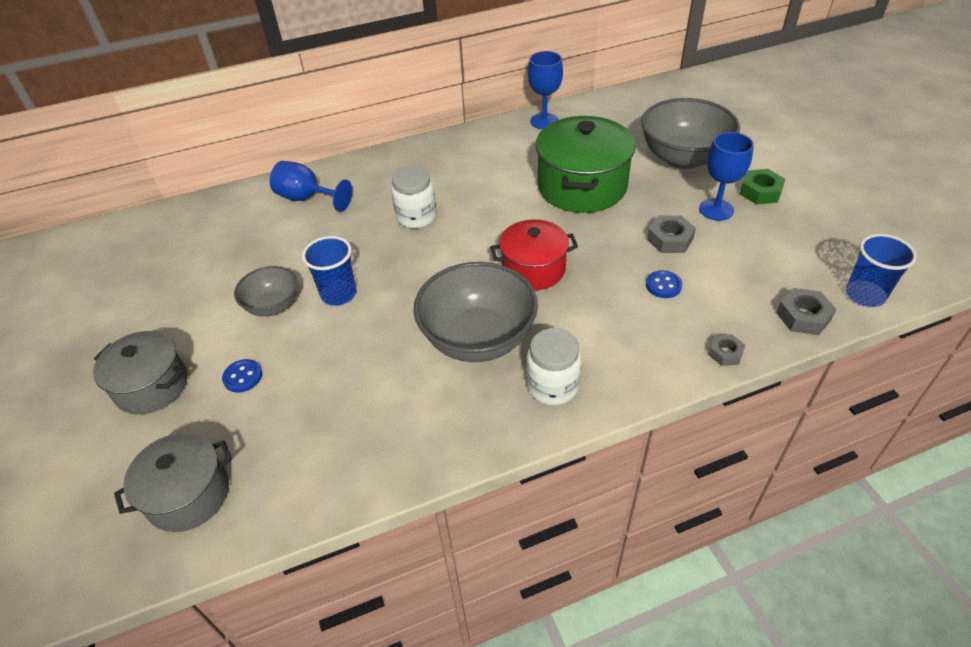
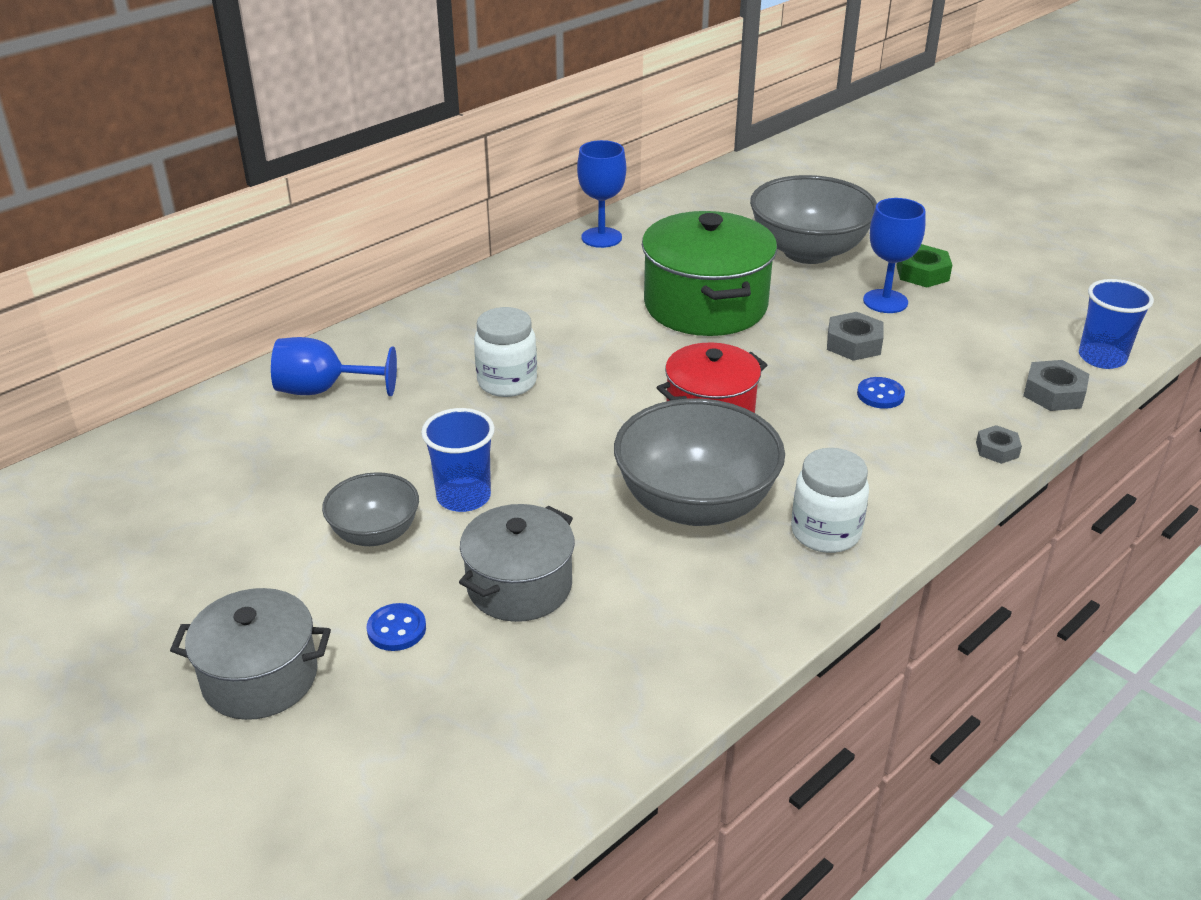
camera: 25 degrees left, 10 degrees down
grey pot [114,433,232,532] -> grey pot moved to [459,504,575,622]

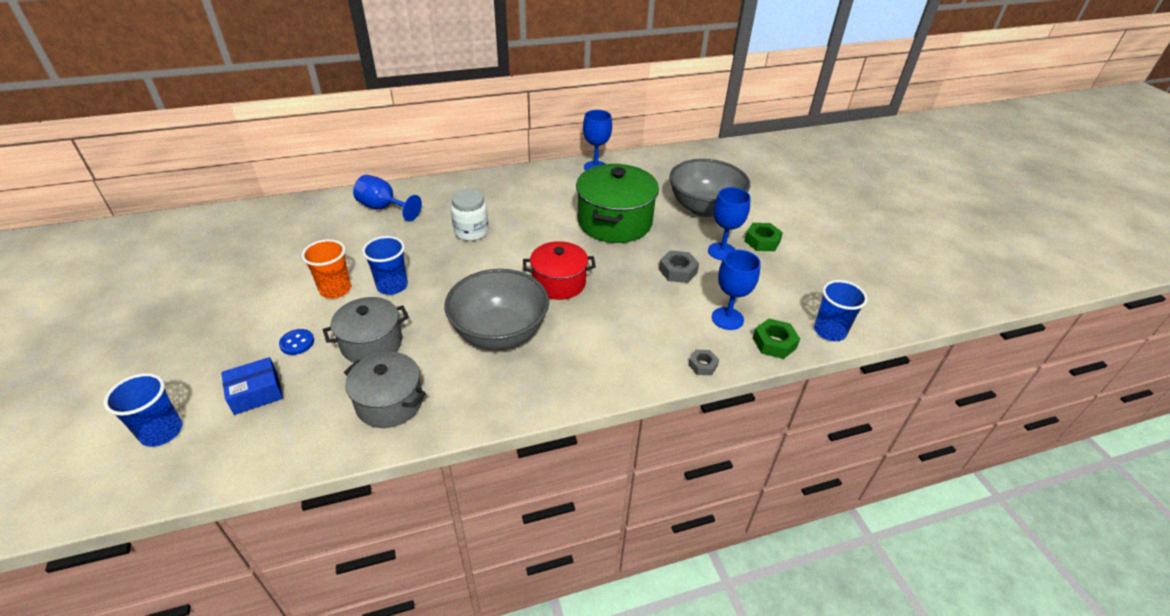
camera: 25 degrees right, 5 degrees up
grey pot [170,588,331,720] -> grey pot moved to [344,352,426,428]
grey bowl [322,472,419,546] -> orange cup [302,239,351,299]
white jar [791,448,869,553] -> none
blue button [857,377,905,409] -> none
grey nut [1023,360,1089,411] -> green nut [753,319,800,359]
none -> blue cup [103,373,182,447]
none -> blue box [221,357,283,415]
none -> blue goblet [712,250,761,330]

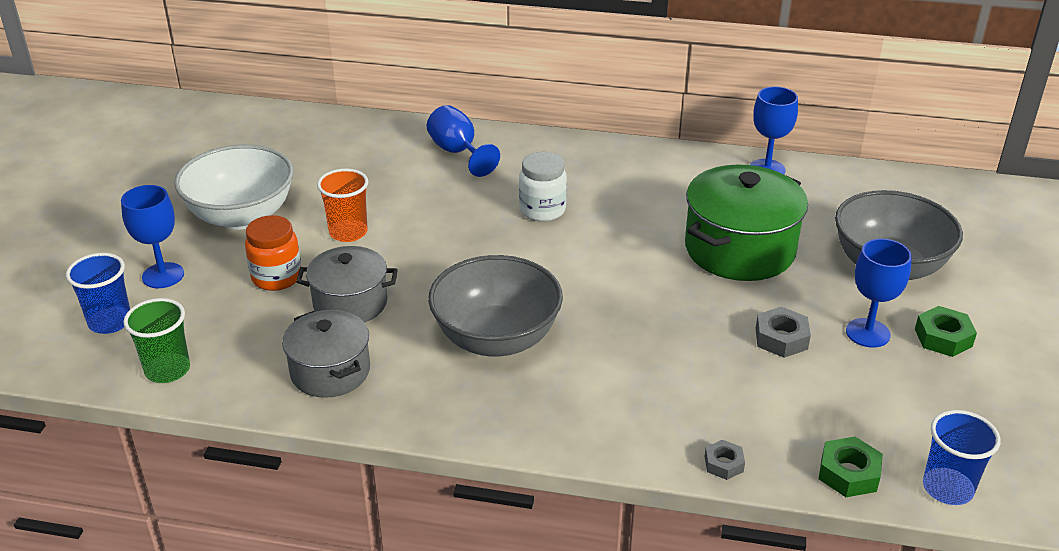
camera: 30 degrees right, 5 degrees down
blue box [221,357,283,415] -> none
blue button [279,329,314,355] -> orange jar [245,215,301,291]
blue cup [362,236,408,295] -> none
red pot [523,241,596,300] -> none
blue goblet [712,250,761,330] -> blue goblet moved to [121,185,184,288]
none -> green cup [123,298,190,383]
none -> white bowl [174,145,293,230]

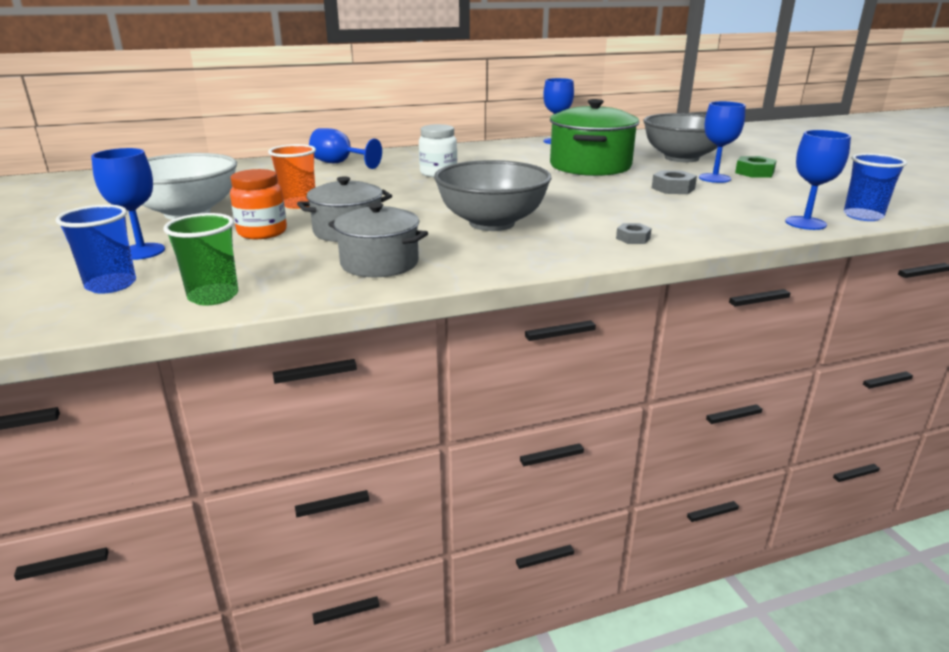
camera: 30 degrees left, 10 degrees down
grey nut [704,440,745,480] -> grey nut moved to [616,223,652,244]
green nut [819,437,883,497] -> blue goblet [785,130,851,230]

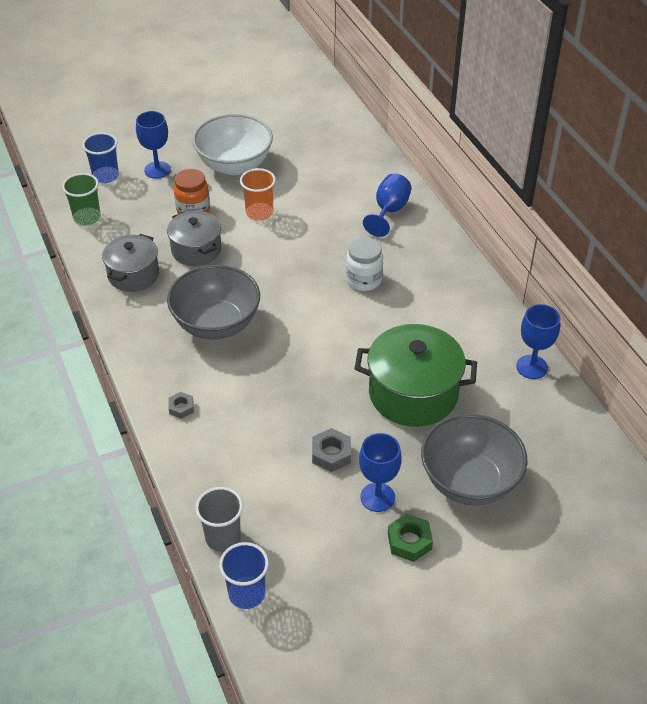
camera: 85 degrees right, 20 degrees up
blue goblet [785,130,851,230] -> grey cup [195,487,243,552]

